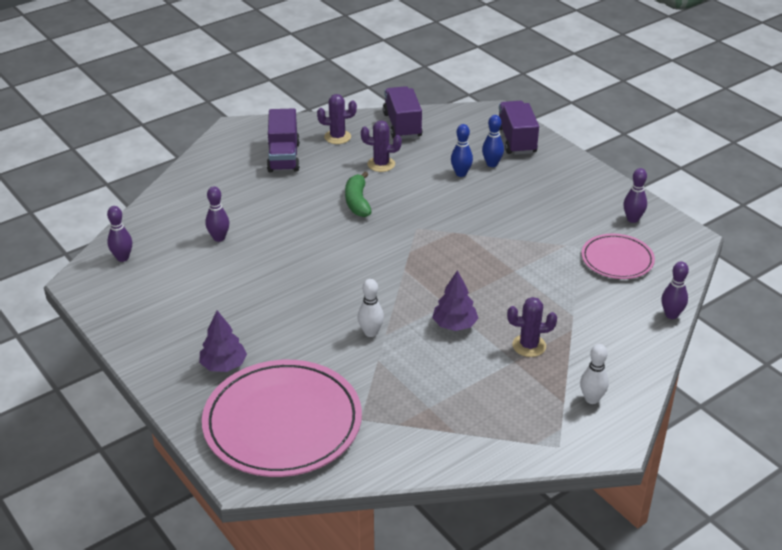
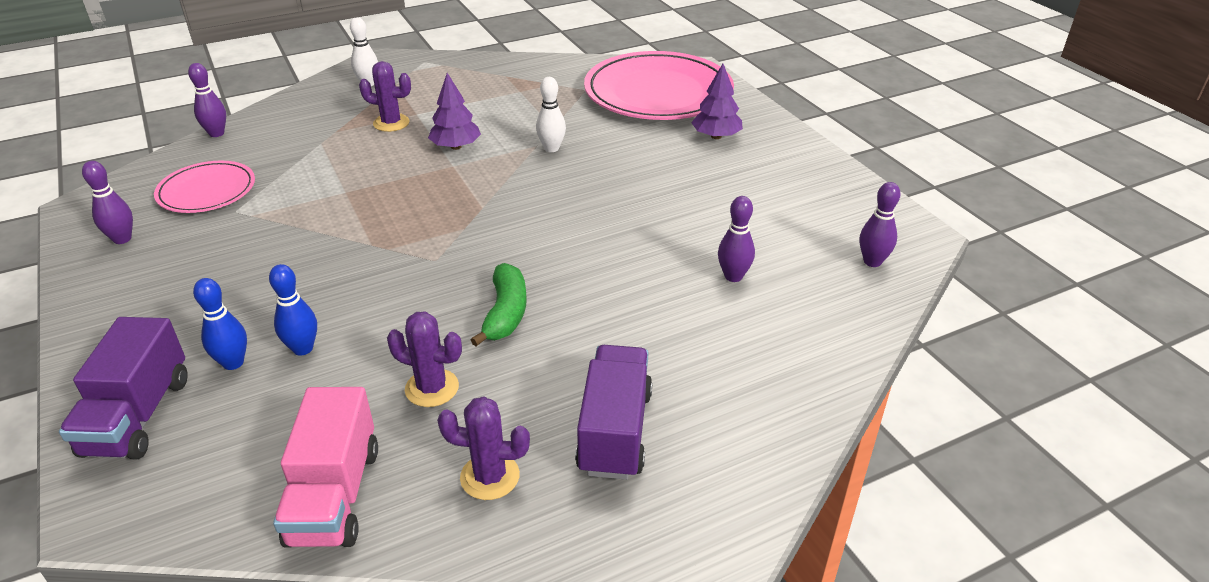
camera: 170 degrees left, 0 degrees up
purple truck [383,86,422,139] -> pink truck [273,387,378,548]

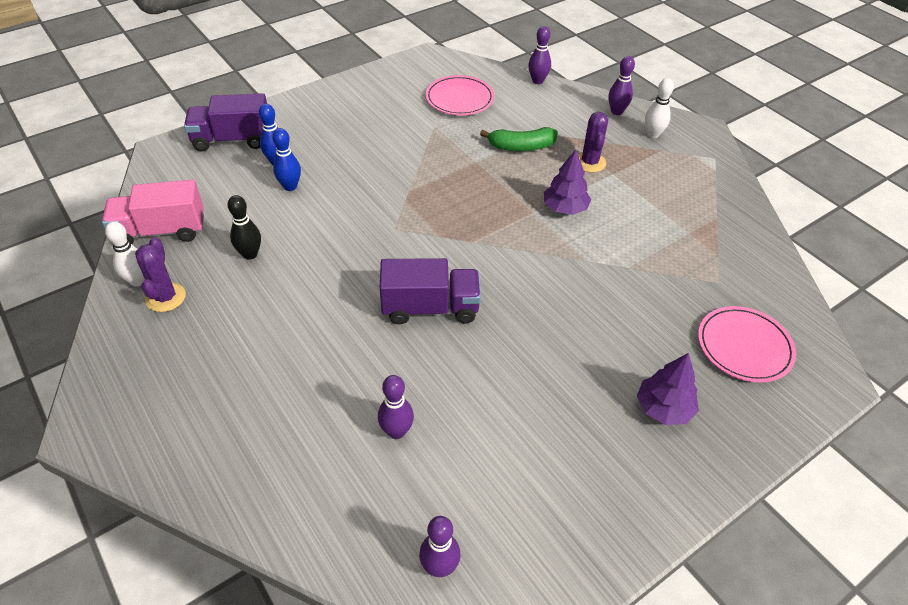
camera: 80 degrees right, 10 degrees up
purple bowling pin [82,161,133,244] -> purple bowling pin moved to [608,56,635,115]
purple cactus [387,311,462,407] -> black bowling pin [227,195,261,260]
green banana [471,263,527,346] -> green banana moved to [480,127,558,151]
white bowling pin [536,77,566,152] -> white bowling pin moved to [105,221,145,286]
purple truck [575,345,652,480] -> purple truck moved to [380,258,481,324]
pink plate [584,51,734,120] -> pink plate [698,306,796,383], size x0.54

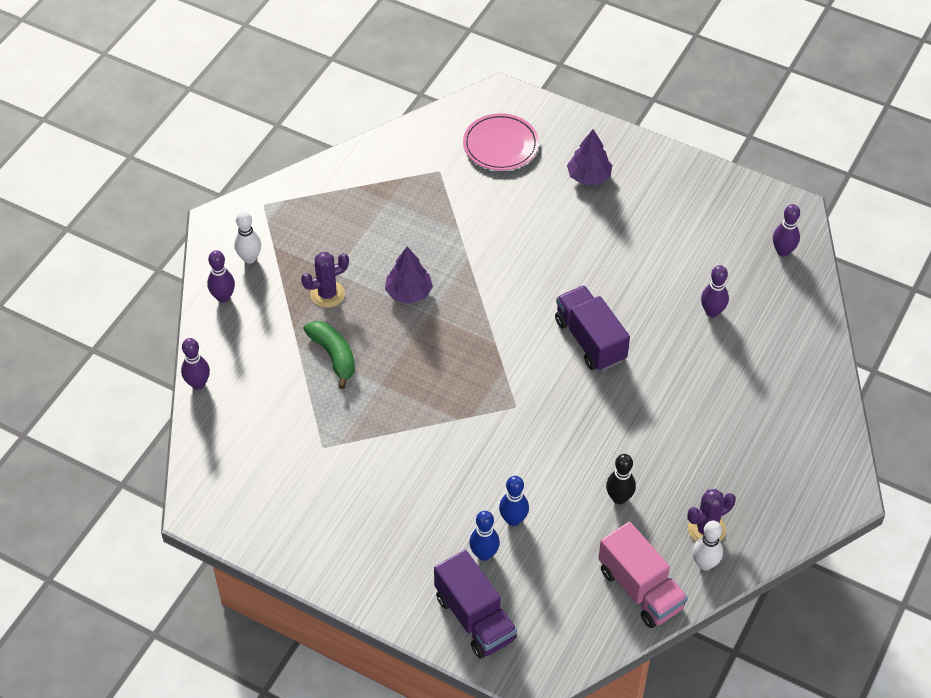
camera: 115 degrees left, 5 degrees up
pink plate [425,75,494,115] -> none

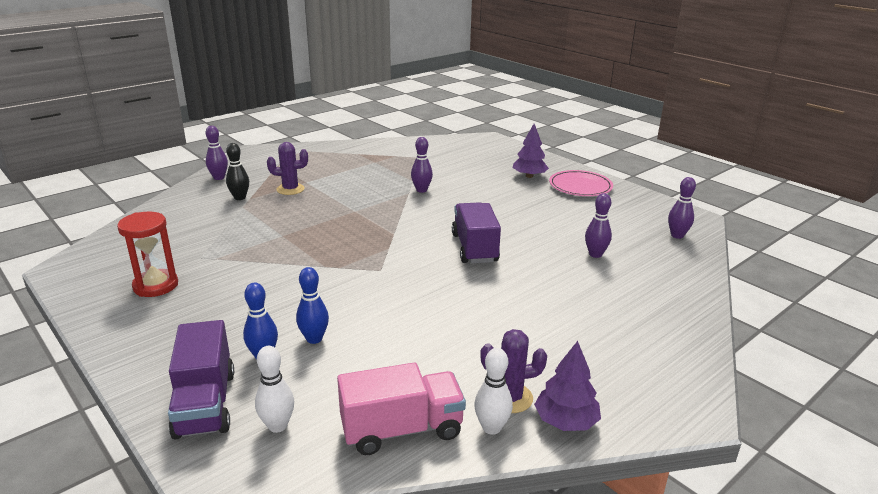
camera: 20 degrees right, 25 degrees down
purple bowling pin [181,338,210,390] -> purple bowling pin moved to [411,137,433,193]
white bowling pin [234,211,261,264] -> white bowling pin moved to [255,346,294,433]
green banana [303,321,355,389] -> none
purple tree [385,247,433,304] -> purple tree moved to [534,341,601,431]
pink plate [463,113,539,170] -> pink plate moved to [549,170,613,196]
pink truck [598,522,688,628] -> pink truck turned 90 degrees counterclockwise [337,362,466,455]
black bowling pin [606,454,636,504] -> black bowling pin moved to [226,143,249,200]
none -> red hourglass [117,212,178,297]

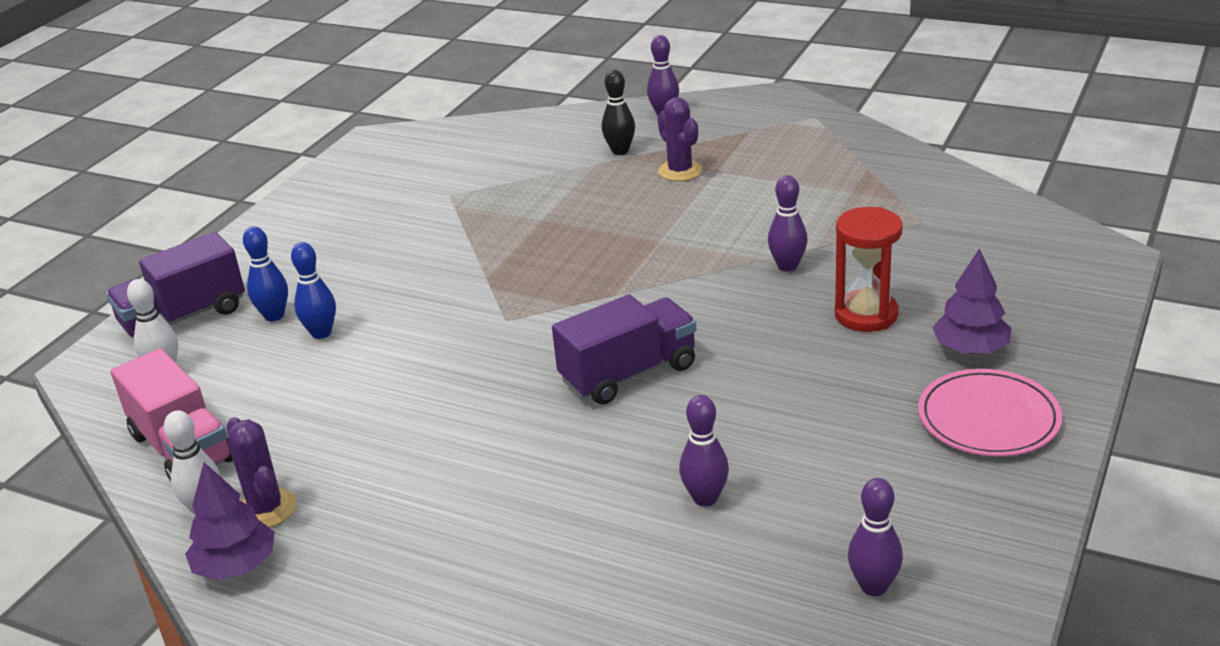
camera: 70 degrees right, 5 degrees up
red hourglass [117,212,178,297] -> red hourglass moved to [835,207,903,332]

